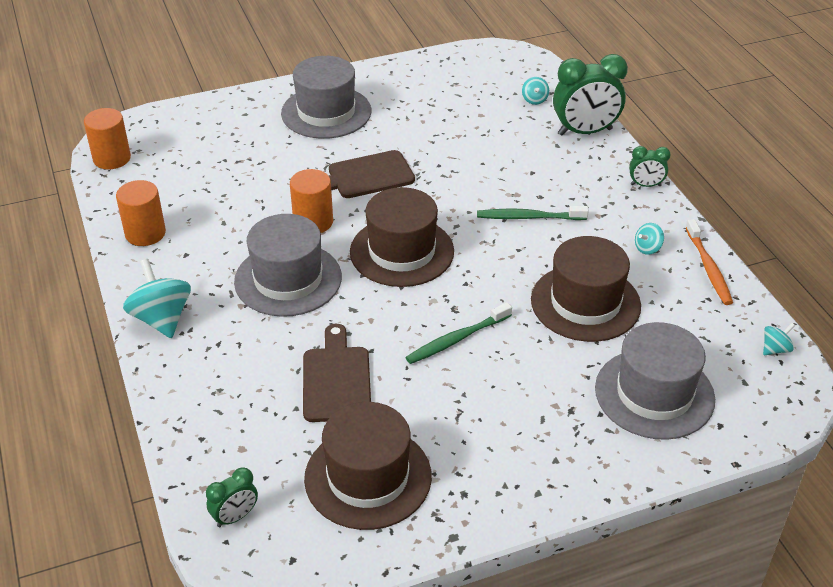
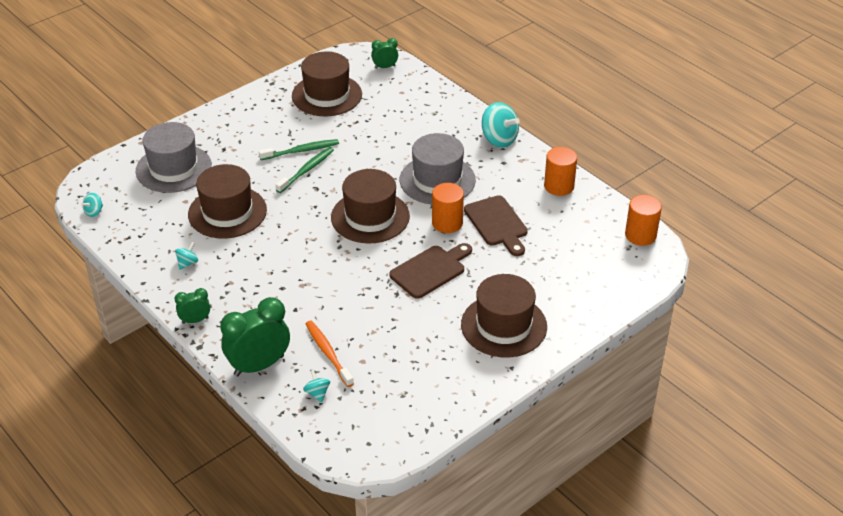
camera: 160 degrees right, 0 degrees up
green clock [206,467,258,527] -> green clock turned 45 degrees clockwise [371,38,398,69]
grey hat [281,56,371,139] -> brown hat [461,274,547,358]
brown cutting board [303,324,371,422] -> brown cutting board moved to [464,195,528,256]
green toothbrush [477,206,589,220] -> green toothbrush moved to [259,139,339,160]
orange toothbrush [686,219,733,305] -> orange toothbrush moved to [306,321,354,387]

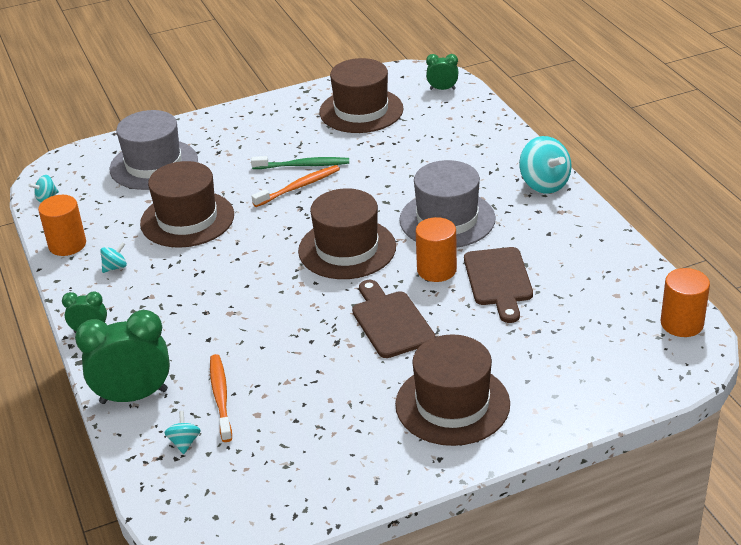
camera: 20 degrees right, 5 degrees down
green toothbrush [275,147,334,193] -> orange toothbrush [252,165,340,207]
brown cutting board [389,243,472,299] -> brown cutting board turned 90 degrees counterclockwise [352,280,436,358]
orange cylinder [544,147,577,196] -> orange cylinder moved to [38,195,86,256]

